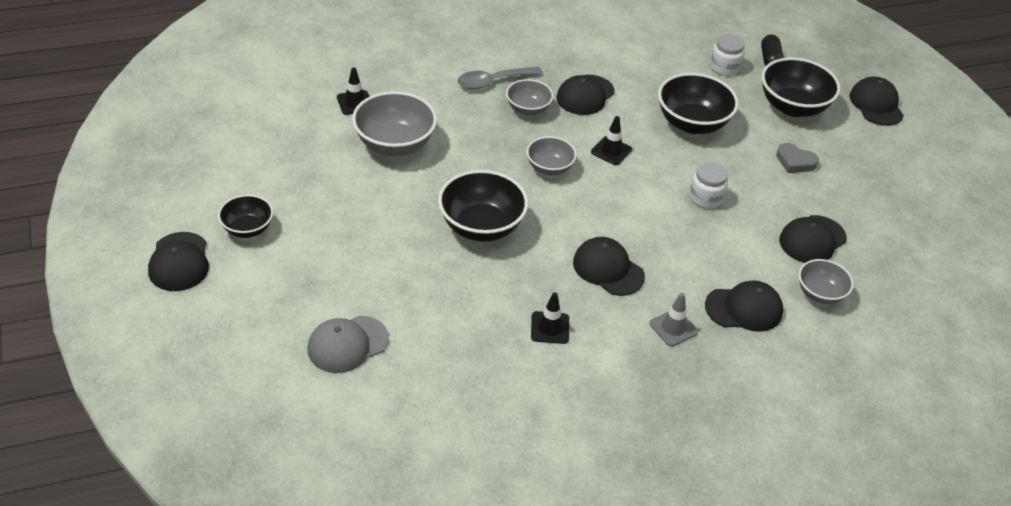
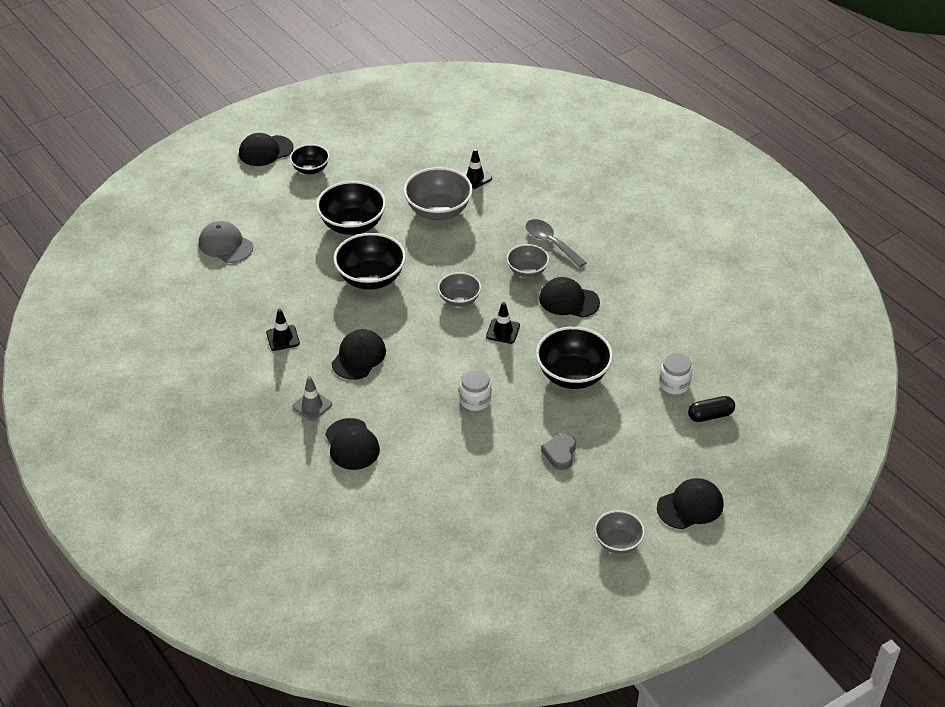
camera: 75 degrees right, 0 degrees up
black bowl [762,57,841,117] -> black bowl moved to [316,181,386,235]
black cap [779,215,847,263] -> none
grey bowl [799,259,854,304] -> grey bowl moved to [594,510,645,554]

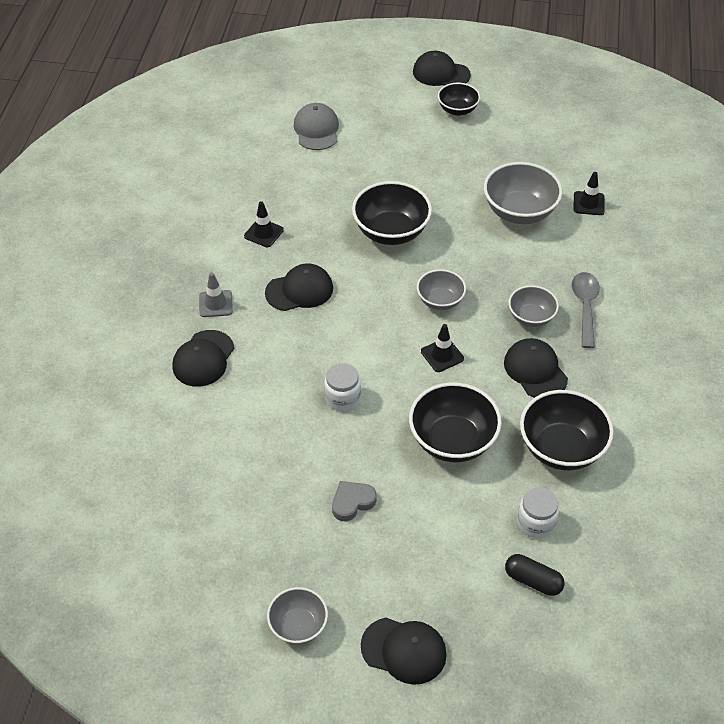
camera: 45 degrees right, 5 degrees up
black bowl [316,181,386,235] -> black bowl moved to [520,390,614,470]

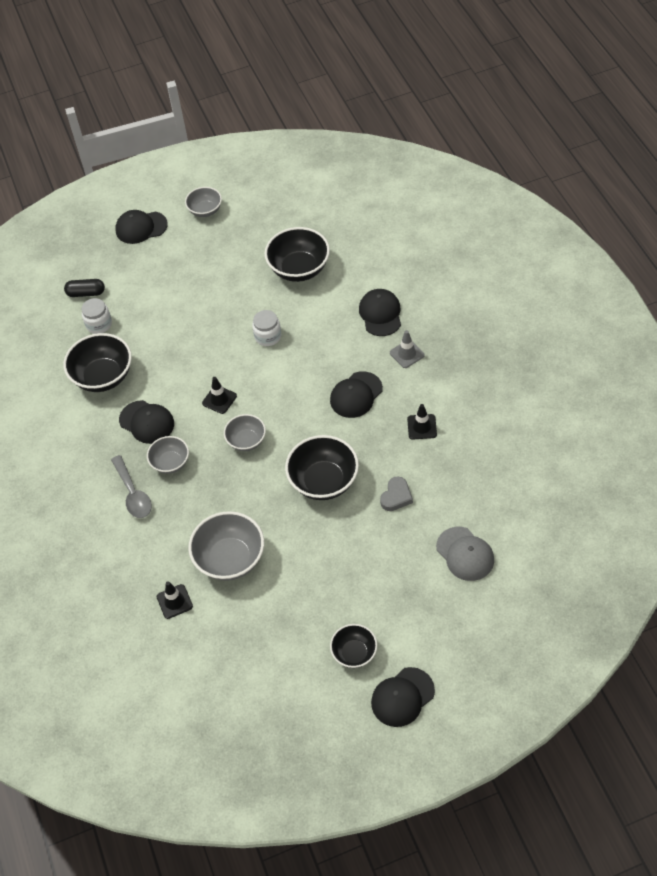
camera: 155 degrees right, 5 degrees up
grey heart [332,481,377,521] -> grey heart moved to [380,476,413,511]
black bowl [409,382,502,462] -> black bowl moved to [265,227,330,282]
black cap [413,51,471,86] -> black cap turned 150 degrees clockwise [371,667,435,727]

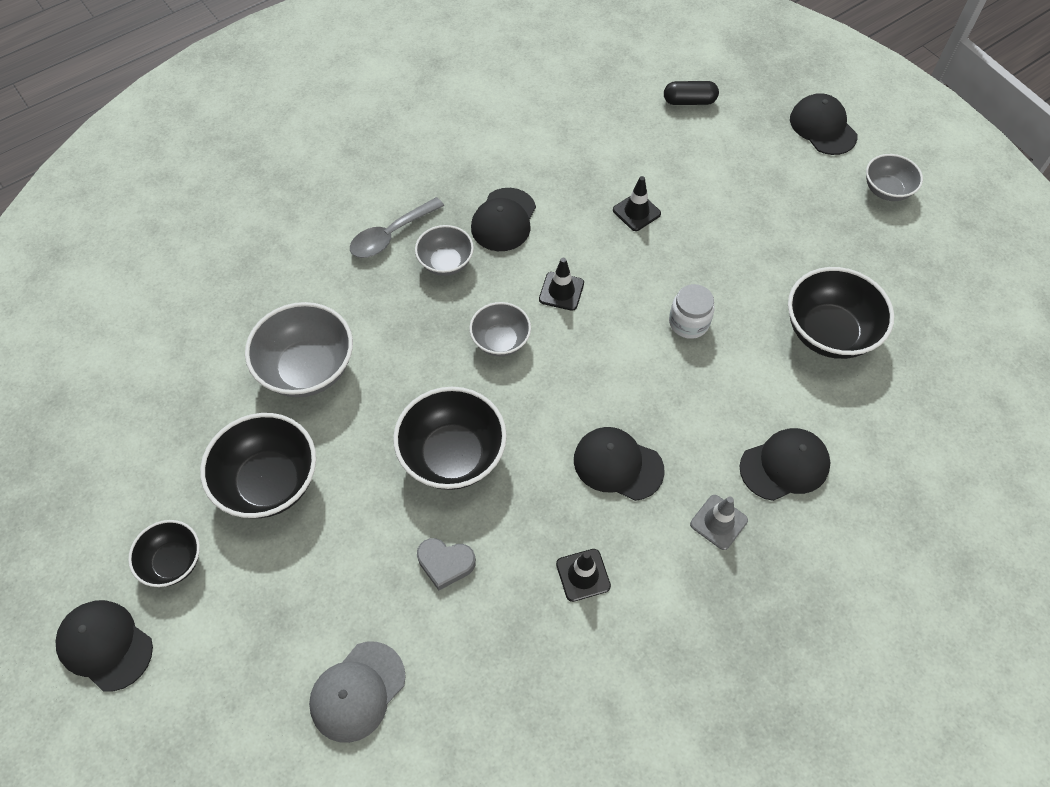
camera: 70 degrees right, 5 degrees up
black bowl [63,333,132,392] -> black bowl moved to [200,413,316,518]
black capsule [64,279,105,297] -> black capsule turned 75 degrees counterclockwise [664,81,719,105]
white jar [82,298,112,334] -> none
black traffic cone [157,581,193,619] -> black traffic cone moved to [613,176,661,231]

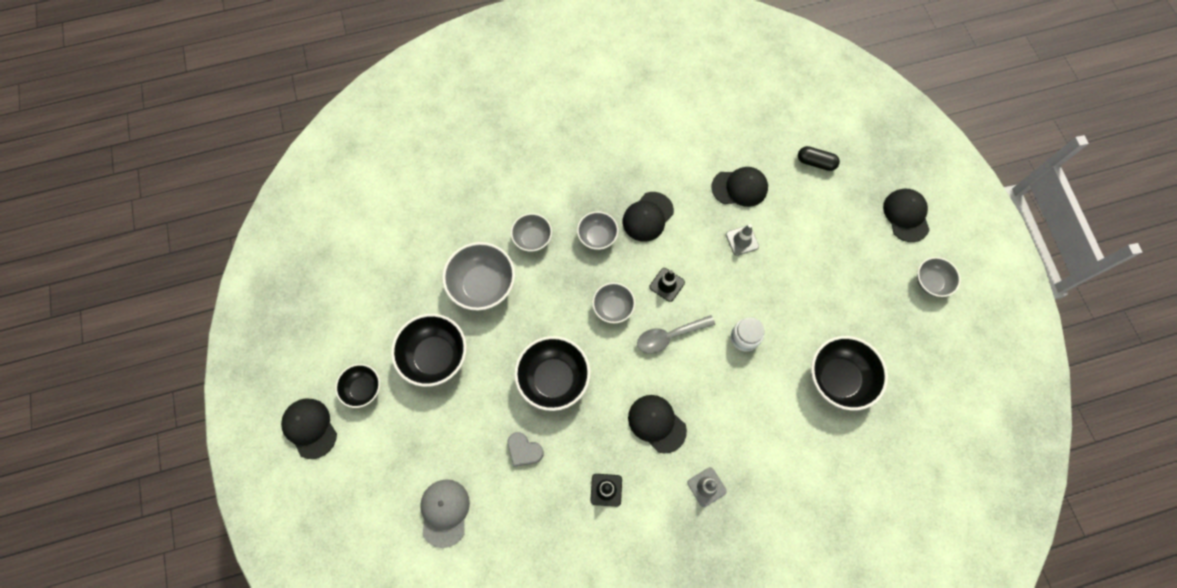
camera: 20 degrees right, 10 degrees up
grey cap [309,642,406,743] -> grey cap turned 120 degrees clockwise [420,479,470,548]
grey spoon [350,197,444,258] -> grey spoon moved to [637,315,715,354]
black traffic cone [613,176,661,231] -> grey traffic cone [726,224,759,256]
black cap [740,428,830,501] -> black cap moved to [711,167,768,207]
none -> grey bowl [511,213,552,252]

